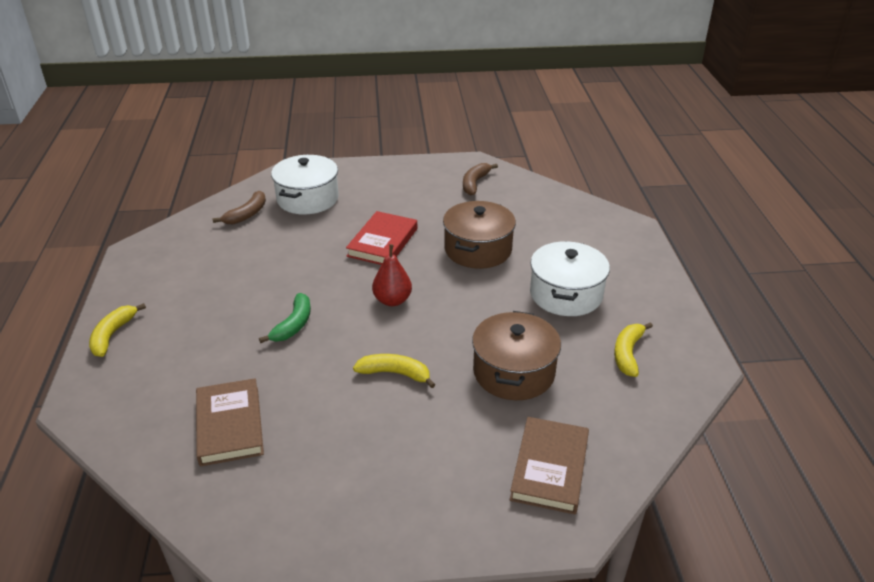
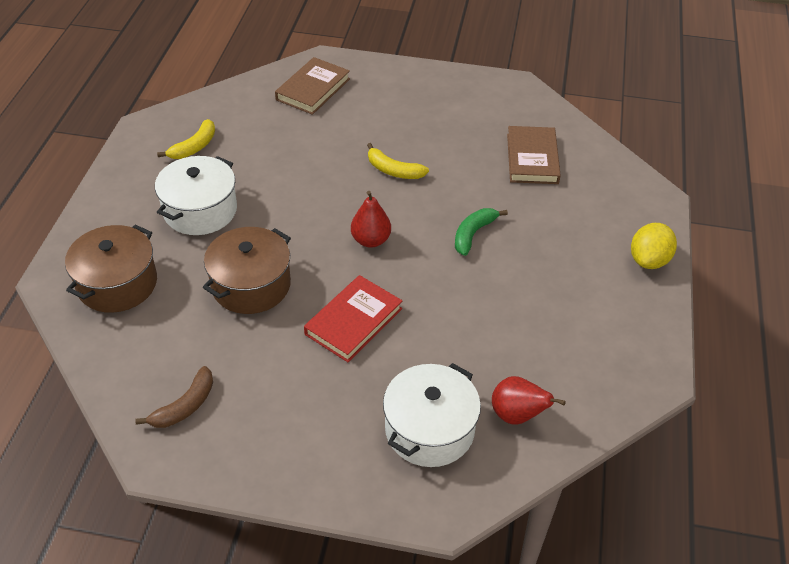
camera: 165 degrees left, 10 degrees up
yellow banana [89,303,146,357] -> yellow lemon [631,223,677,269]
brown banana [212,191,266,224] -> red pear [492,376,566,425]
brown pot [472,311,561,400] -> brown pot moved to [65,225,157,313]

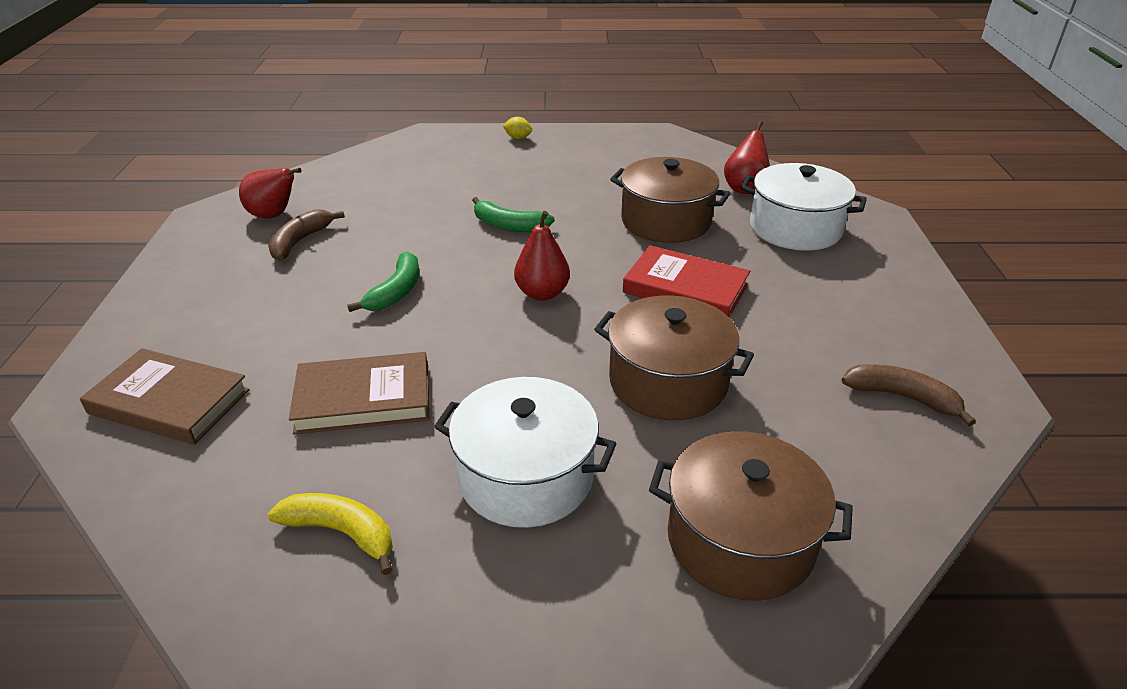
camera: 100 degrees left, 10 degrees down
yellow banana [367,143,429,179] -> green banana [347,251,419,312]
brown book [507,126,561,184] -> brown book moved to [289,352,429,434]
yellow lemon [631,223,677,269] -> yellow lemon [503,117,532,139], size x0.51
none -> red pear [239,168,302,219]
none -> brown banana [268,209,345,261]
none -> brown pot [610,157,730,243]

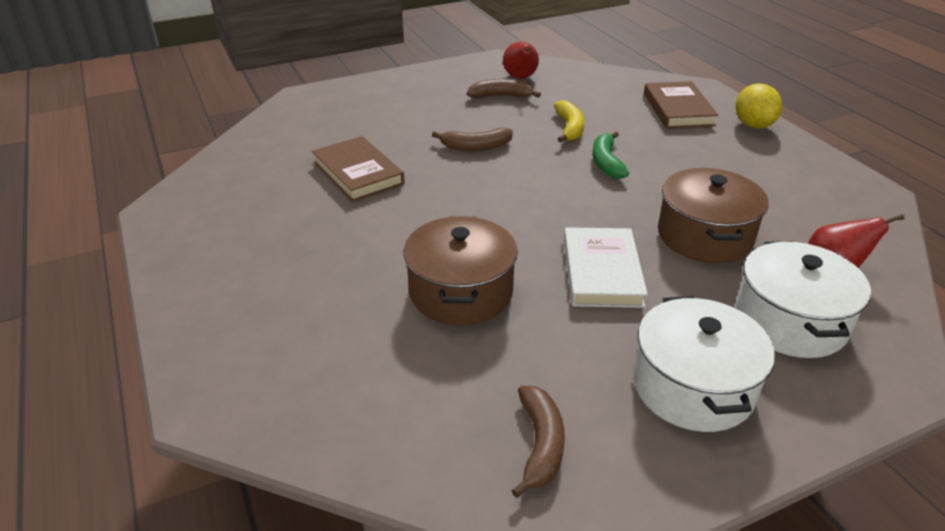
camera: 65 degrees right, 0 degrees up
brown book [80,348,250,445] -> brown book moved to [644,81,718,128]
yellow banana [268,493,393,575] -> yellow banana moved to [554,100,585,143]
green banana [347,251,419,312] -> brown banana [432,128,513,151]
white pot [434,377,616,528] -> white pot moved to [633,296,775,432]
yellow lemon [503,117,532,139] -> yellow lemon [736,83,782,129], size x1.94
red pear [514,211,570,301] -> none
red book [623,245,750,317] -> white book [564,227,648,308]
brown pot [649,431,853,601] -> none

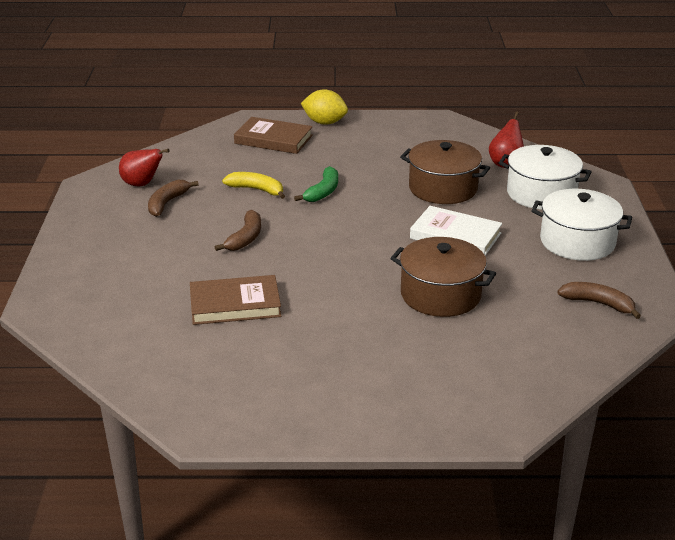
camera: 65 degrees left, 5 degrees down
green banana [592,131,629,179] -> green banana turned 90 degrees counterclockwise [294,166,338,202]

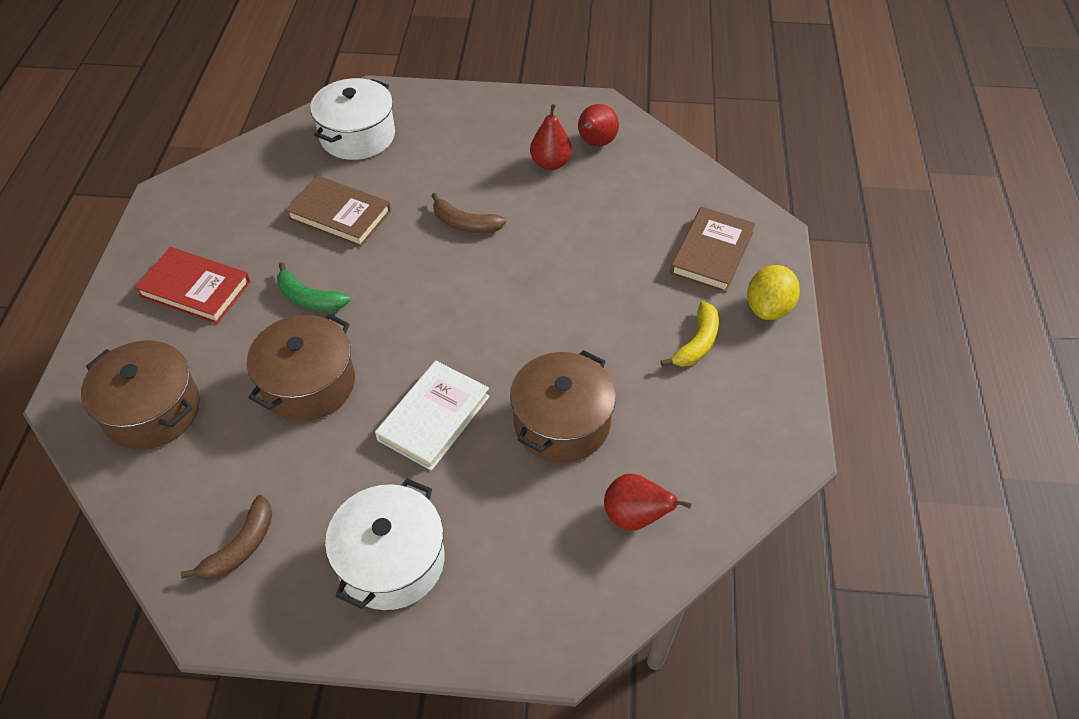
camera: 95 degrees right, 20 degrees up
brown banana [148,180,199,217] -> red pear [530,104,572,170]
brown book [190,275,281,325] -> brown book turned 60 degrees counterclockwise [286,176,391,247]
yellow banana [222,172,285,199] -> yellow banana moved to [660,301,719,367]
green banana [294,166,338,202] -> green banana moved to [277,262,350,311]
white pot [499,145,592,210] -> white pot moved to [310,78,395,160]
none -> brown pot [81,340,200,450]
none -> red book [134,247,251,324]

